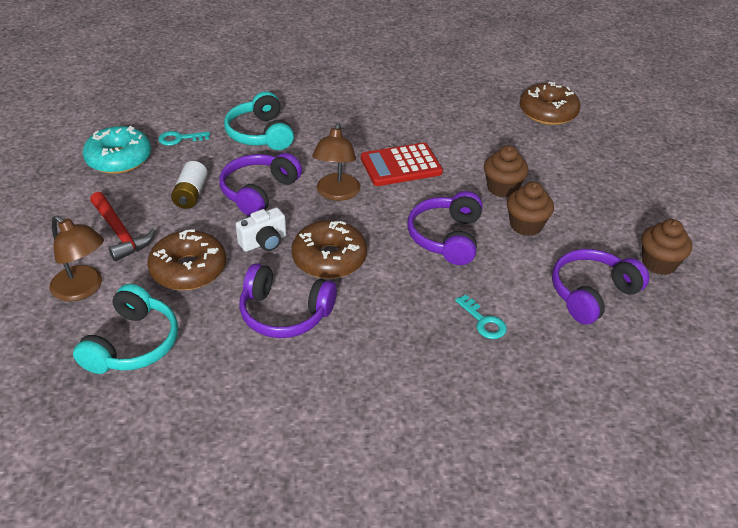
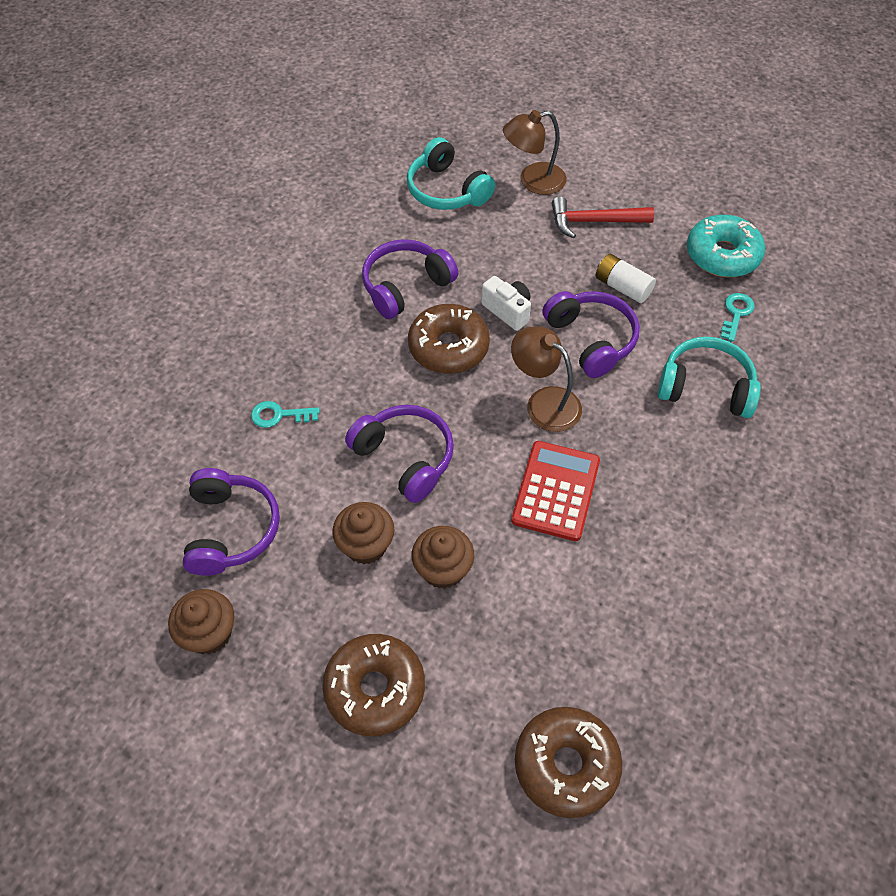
camera: 125 degrees right, 15 degrees up
brown donut [147,230,226,290] -> brown donut moved to [322,634,425,736]
white camera [236,207,286,252] -> white camera turned 135 degrees clockwise [481,276,531,331]

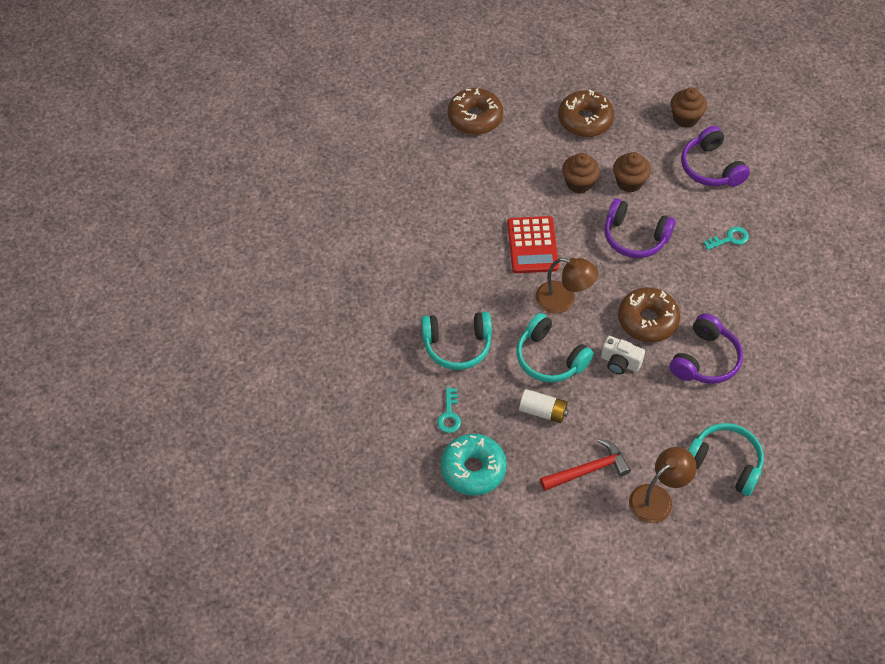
camera: 160 degrees right, 0 degrees up
purple headphones [542,291,640,378] -> turquoise headphones [516,313,594,383]

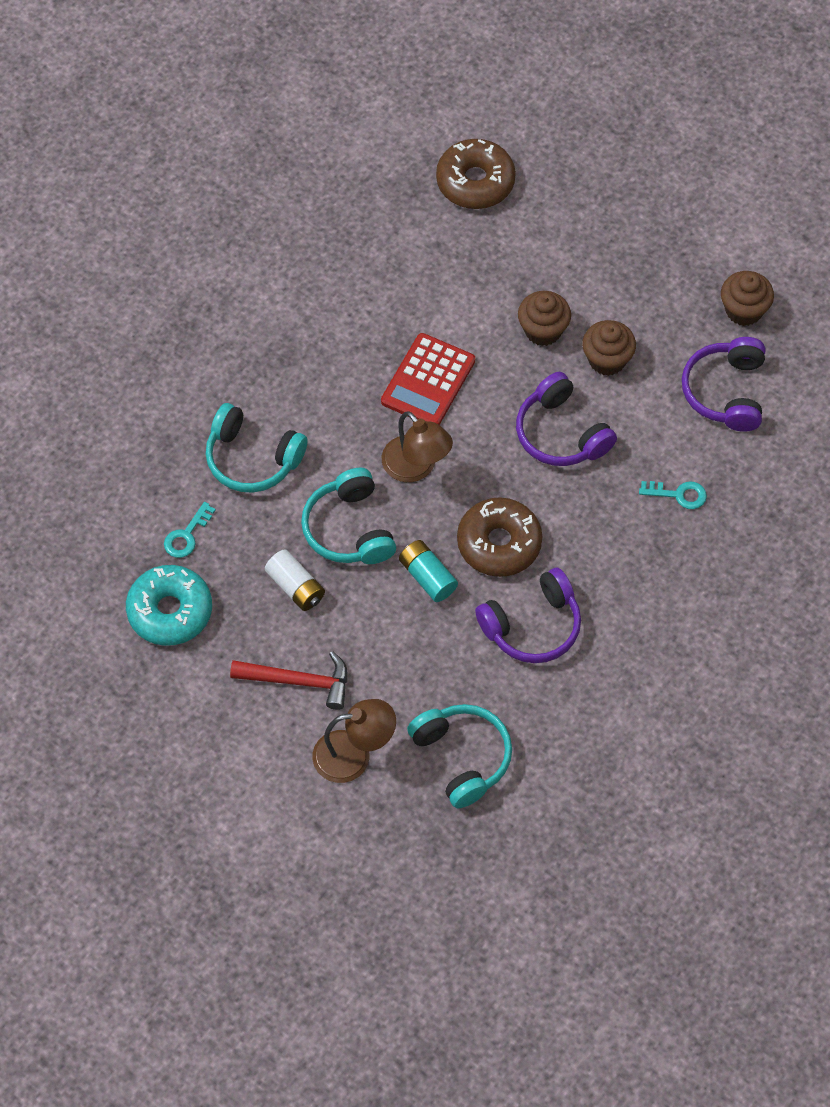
camera: 30 degrees right, 5 degrees up
brown donut [558,90,614,137] -> none
white camera [601,336,645,374] -> turquoise battery [399,540,458,602]

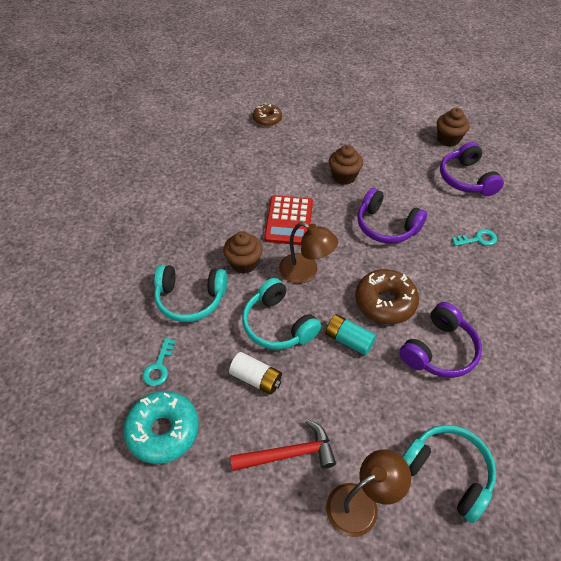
camera: 20 degrees left, 10 degrees down
brown donut [436,139,516,209] -> brown donut [253,104,282,126], size x0.63
brown cupcake [582,320,636,376] -> brown cupcake moved to [223,231,263,274]

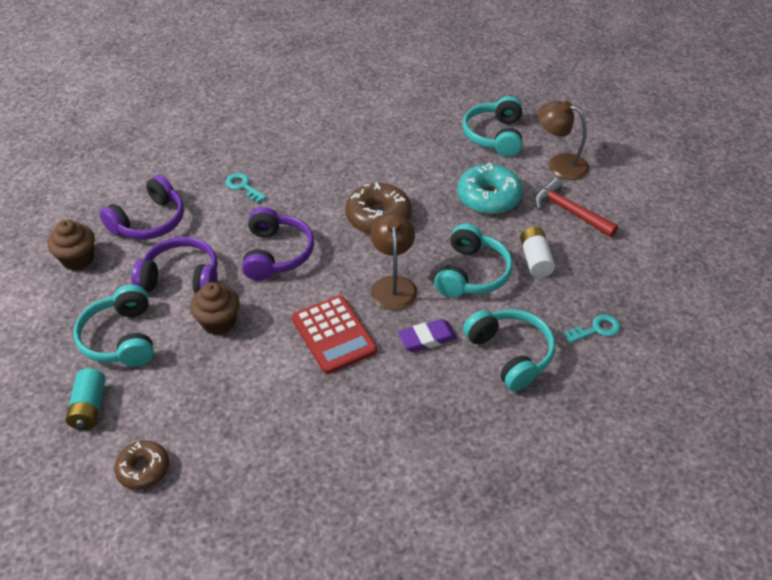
camera: 125 degrees left, 5 degrees down
turquoise donut [124,391,199,464] -> turquoise donut moved to [457,163,523,214]
brown cupcake [223,231,263,274] -> purple eraser [398,319,457,352]
red calculator [264,195,313,245] -> red calculator turned 90 degrees clockwise [292,295,377,374]
turquoise battery [325,314,376,355] -> turquoise battery moved to [66,368,106,430]
purple headphones [399,302,482,378] -> purple headphones moved to [131,237,218,294]
none -> turquoise headphones [73,284,154,367]

